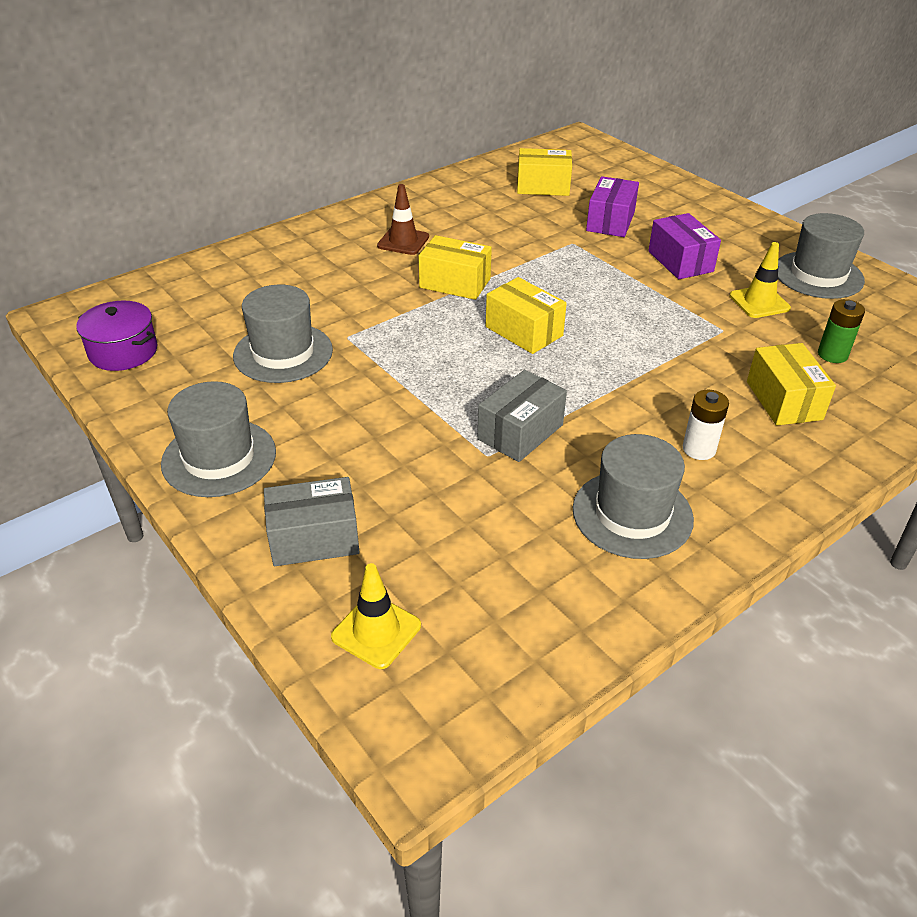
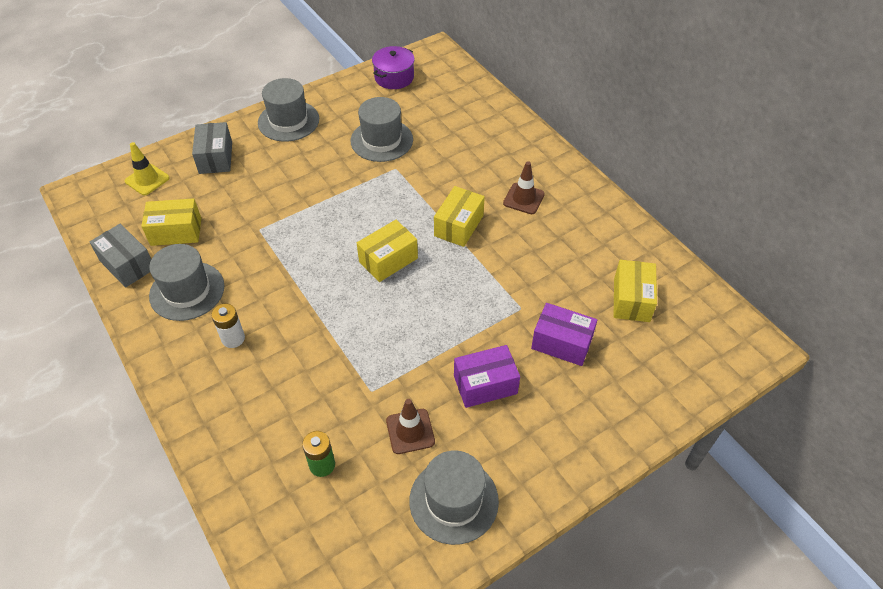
camera: 95 degrees right, 10 degrees up
grey box [477,370,567,462] -> grey box moved to [90,224,151,287]
yellow traffic cone [729,242,791,318] -> brown traffic cone [386,399,435,454]
yellow box [747,343,836,425] -> yellow box moved to [141,198,201,246]

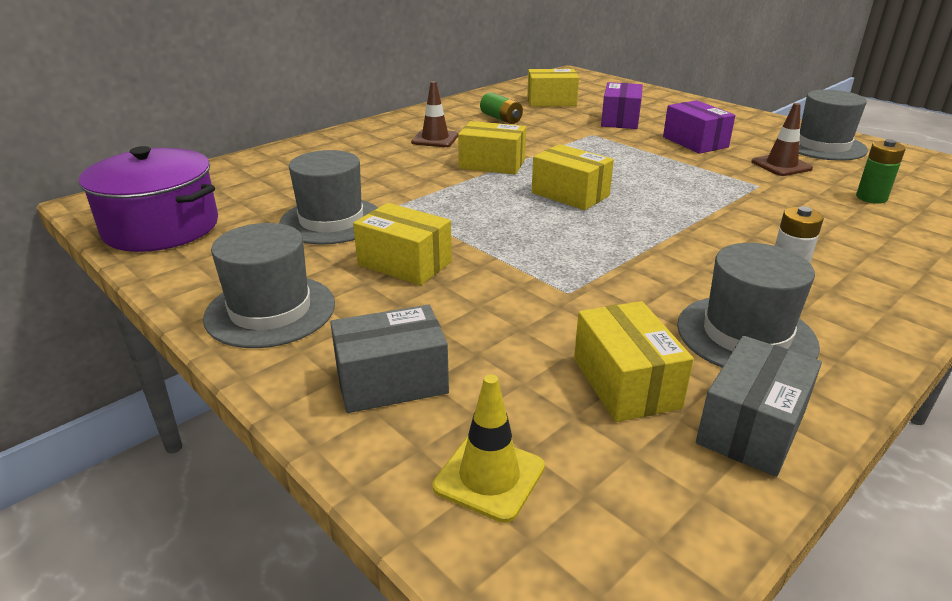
camera: 100 degrees left, 20 degrees down
purple pot [372,46,415,89] -> purple pot [79,146,218,252], size x1.55
none -> yellow box [353,203,452,285]
none -> green battery [480,92,523,124]

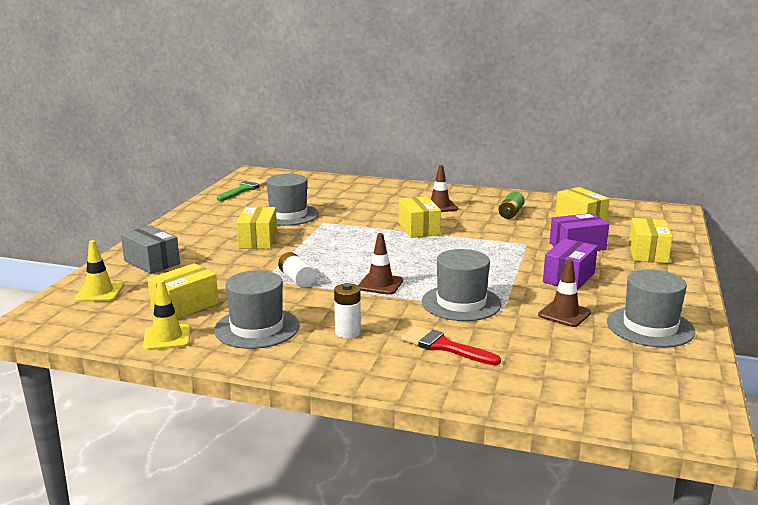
camera: 60 degrees right, 10 degrees down
purple pot [79,146,218,252] -> green brush [217,178,266,201]
grey hat [203,223,335,348] -> grey hat moved to [422,249,502,321]
yellow box [532,144,614,210] -> yellow box moved to [629,218,673,263]
grey box [696,336,822,477] -> yellow traffic cone [143,280,190,350]
green battery [856,139,906,204] -> none
none -> white battery [278,252,316,287]
none -> brown traffic cone [358,233,403,295]
none -> red brush [401,326,501,365]

